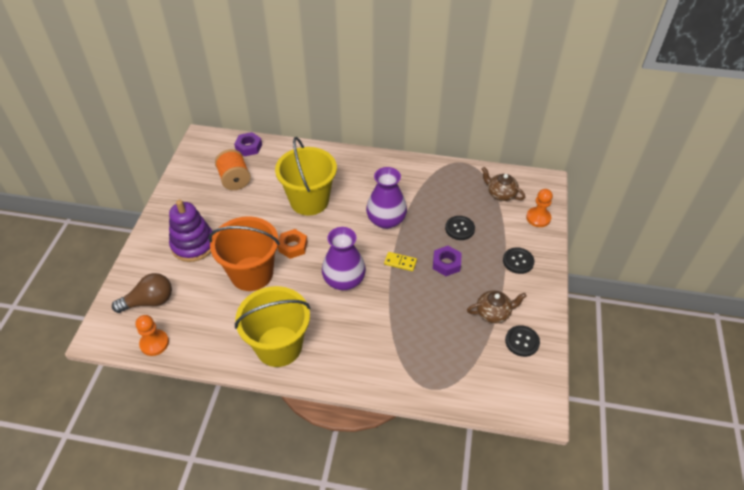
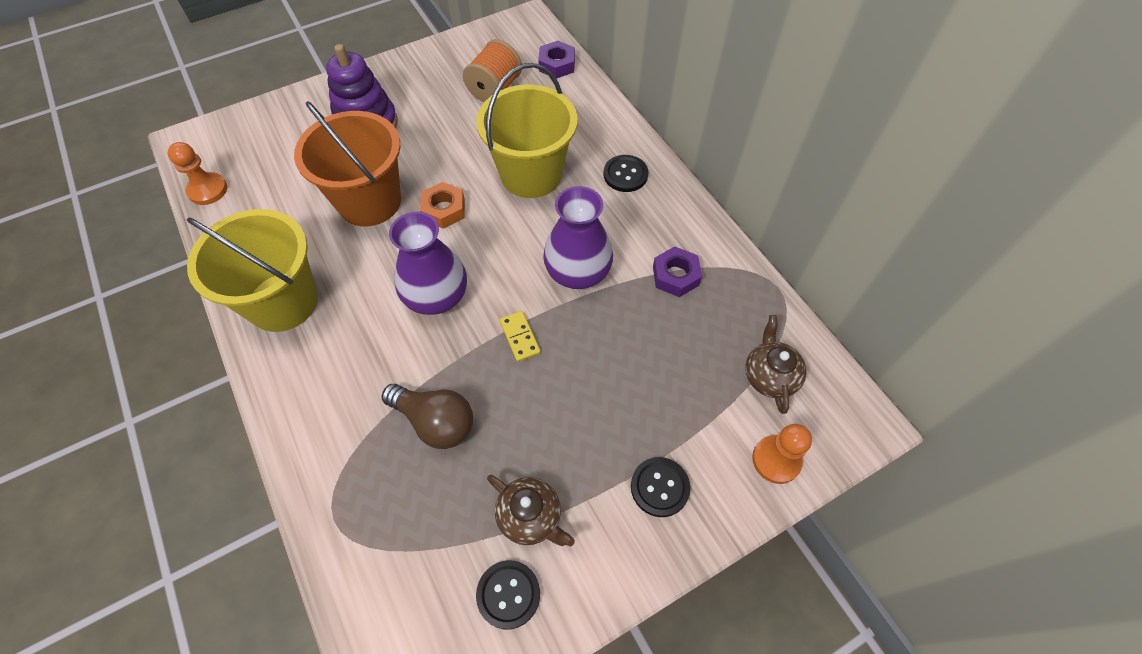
camera: 50 degrees right, 10 degrees up
brown light bulb [112,273,172,313] -> brown light bulb moved to [382,384,473,449]
purple nut [433,246,462,276] -> purple nut moved to [653,246,702,297]
black button [445,216,475,240] -> black button moved to [603,155,648,192]

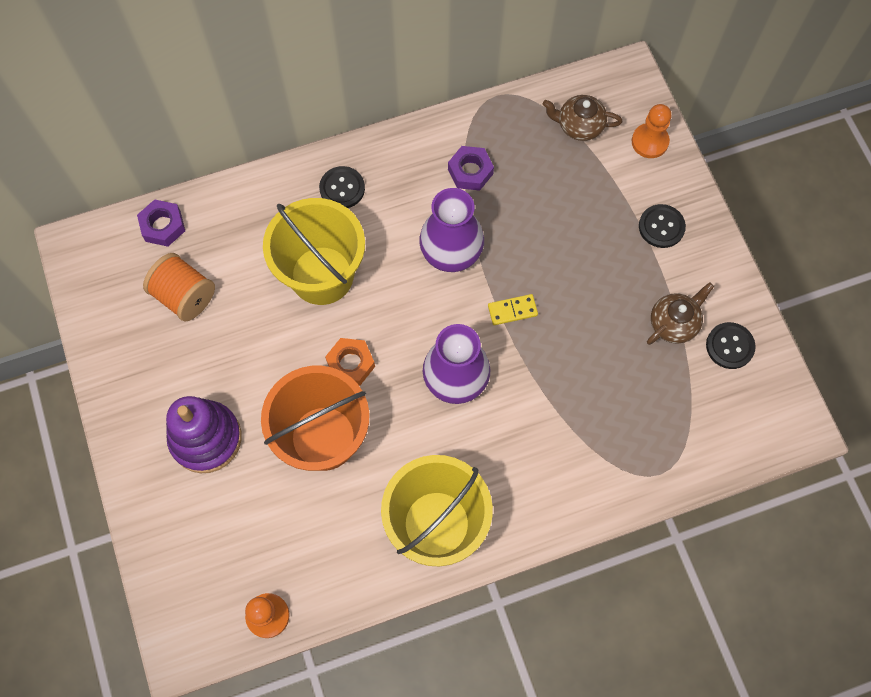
camera: 80 degrees left, 10 degrees up
brown light bulb [382,384,473,449] -> none

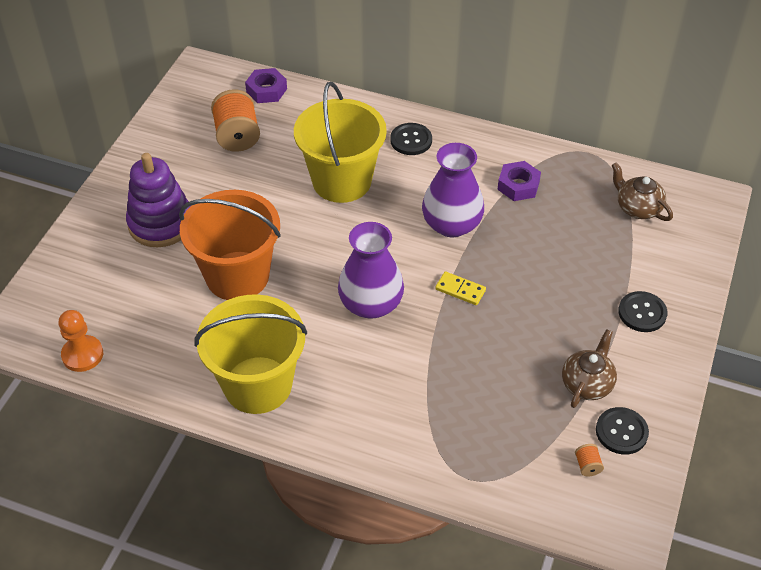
camera: 40 degrees right, 20 degrees down
orange nut [325,338,375,386] -> none
orange pawn [632,104,672,158] -> none
brown teapot [647,282,714,345] -> brown teapot turned 60 degrees counterclockwise [562,329,617,408]
none -> orange spool [575,444,604,476]

